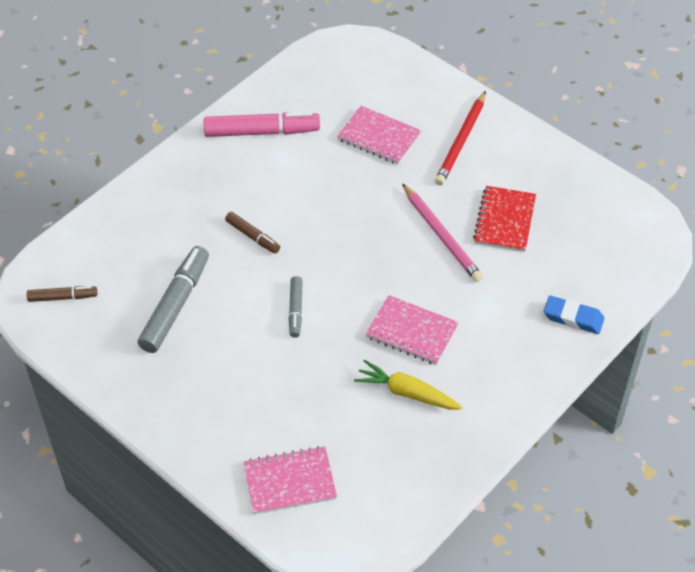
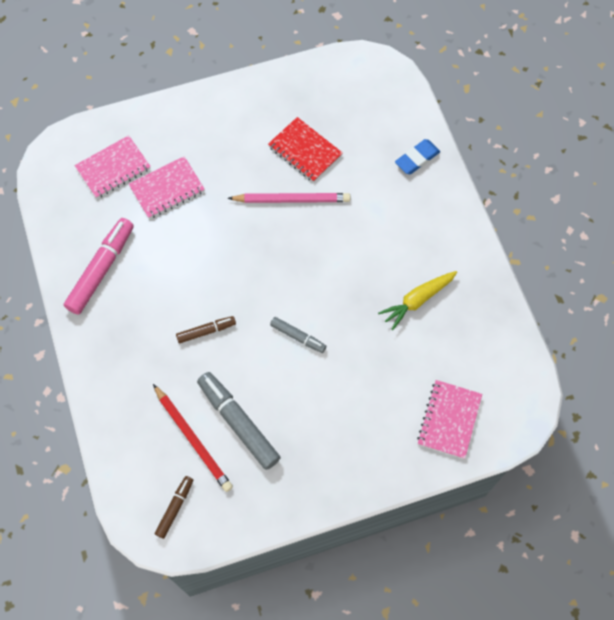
camera: 60 degrees left, 15 degrees up
pink notebook [366,295,459,365] -> pink notebook moved to [75,135,151,199]
red pencil [435,91,486,185] -> red pencil moved to [153,384,233,492]

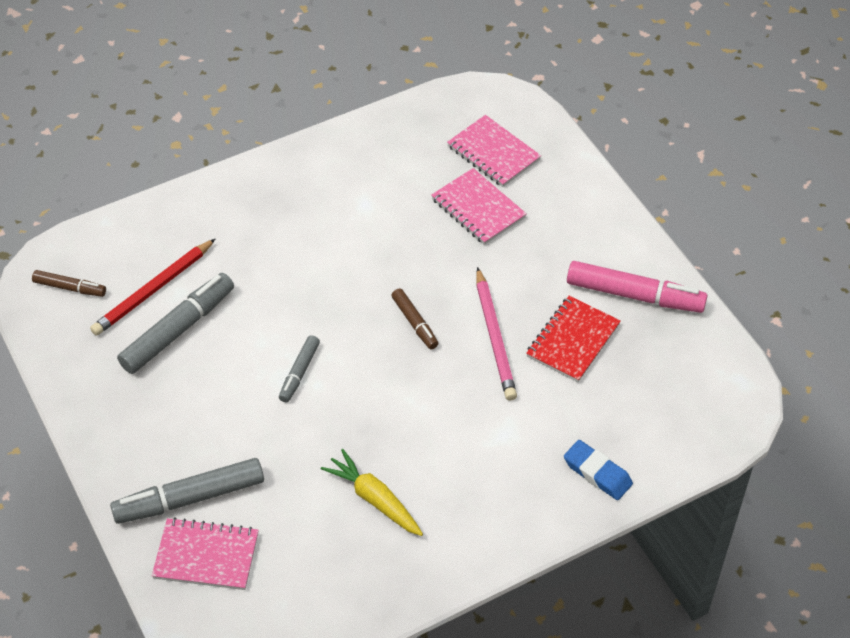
camera: 80 degrees right, 15 degrees down
pink marker [64,218,134,315] -> pink marker moved to [567,261,708,313]
brown marker [176,316,236,344] -> brown marker moved to [391,288,438,349]
none -> grey marker [110,458,264,524]

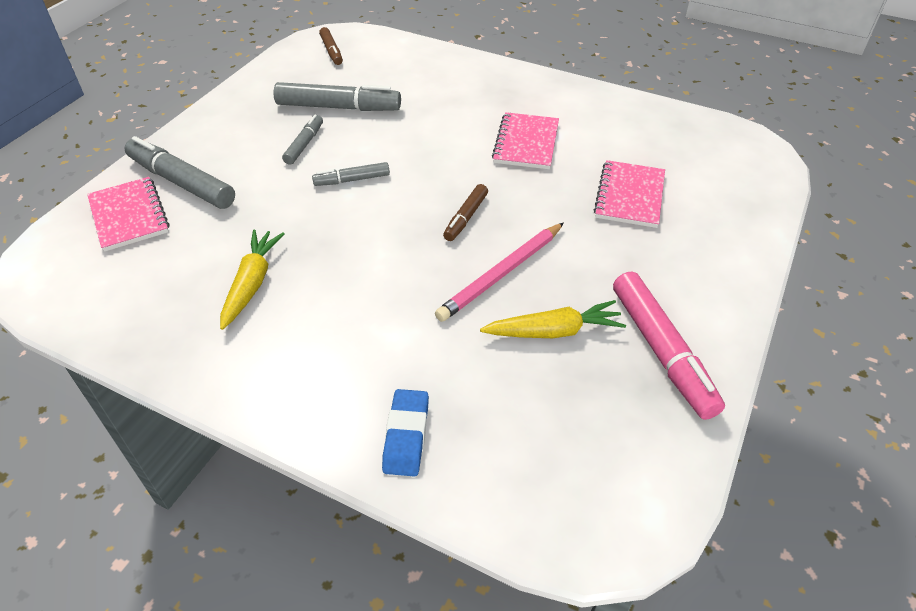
camera: 55 degrees right, 5 degrees down
red pencil [90,239,215,336] -> none
pink notebook [447,115,541,187] -> pink notebook moved to [492,112,559,169]
red notebook [526,296,621,382] -> yellow carrot [480,300,626,338]
none -> grey marker [282,115,323,165]

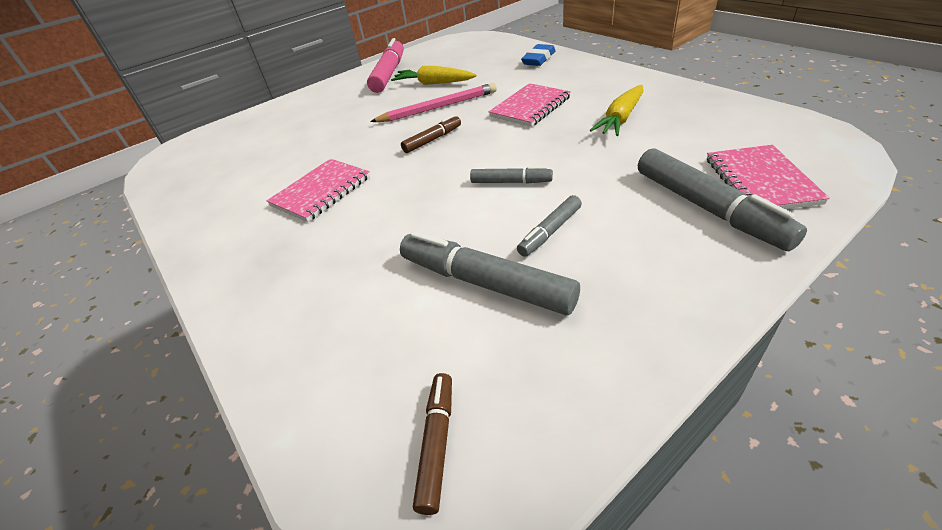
camera: 150 degrees left, 5 degrees down
pink notebook [594,160,665,228] -> pink notebook moved to [489,83,571,127]

